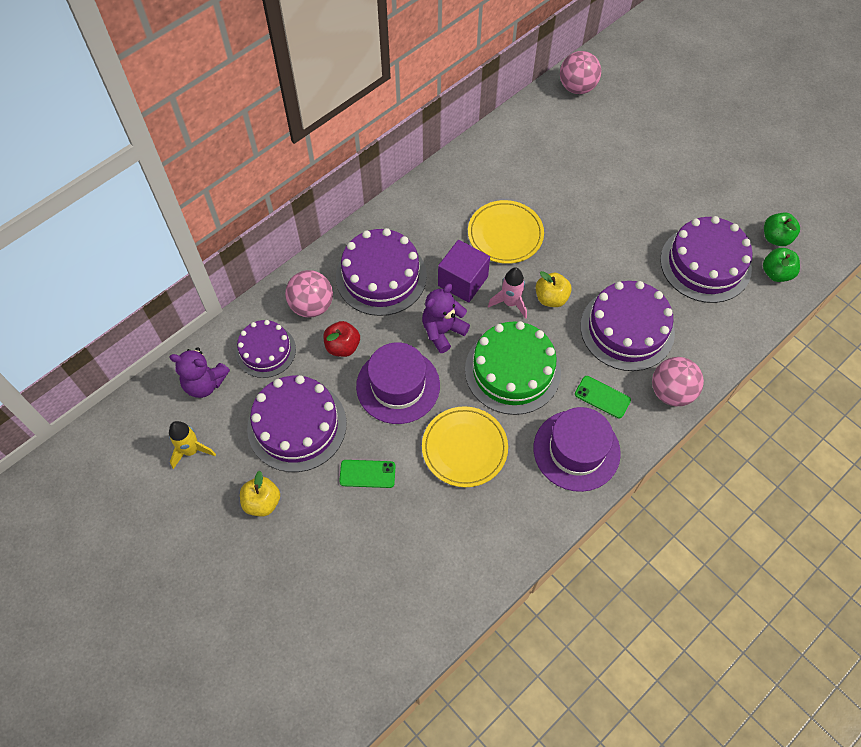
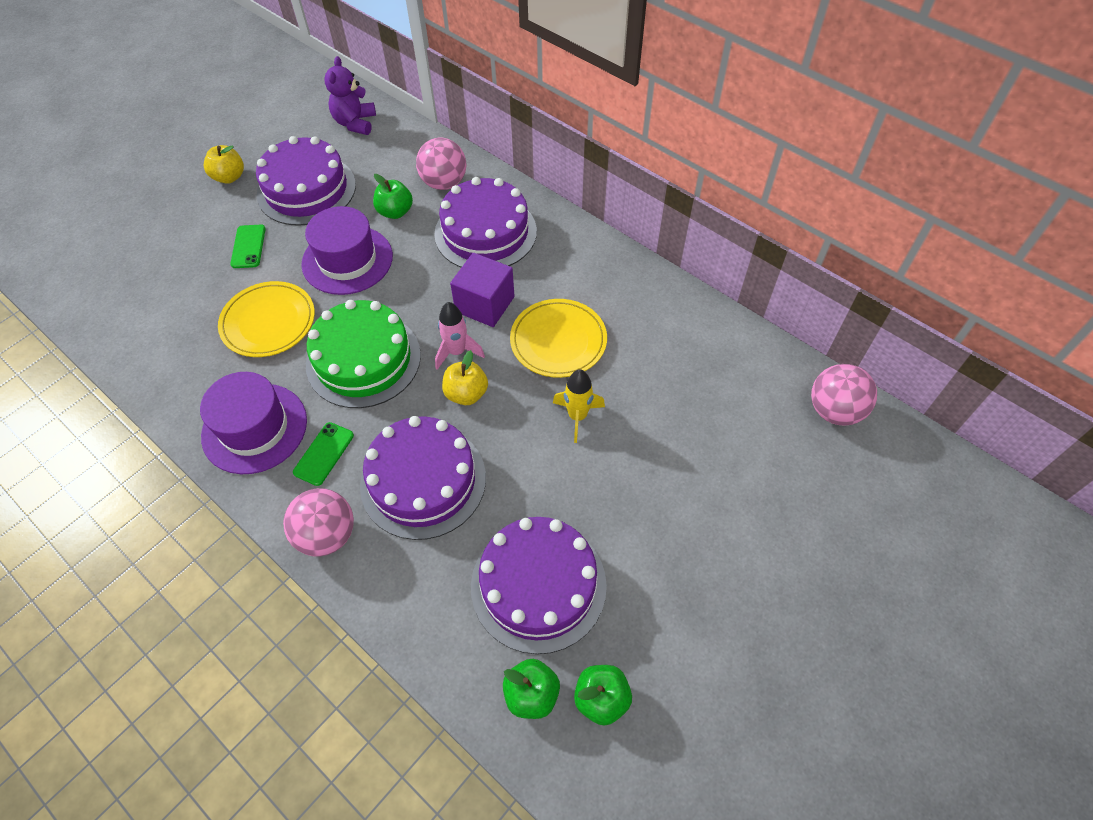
camera: 85 degrees right, 5 degrees down
yellow rocket [169,421,216,469] -> yellow rocket moved to [553,369,605,443]
purple cake [236,320,296,378] -> none
red apple [323,321,360,357] -> green apple [373,174,413,219]
purple teddy bear [422,284,470,353] -> none

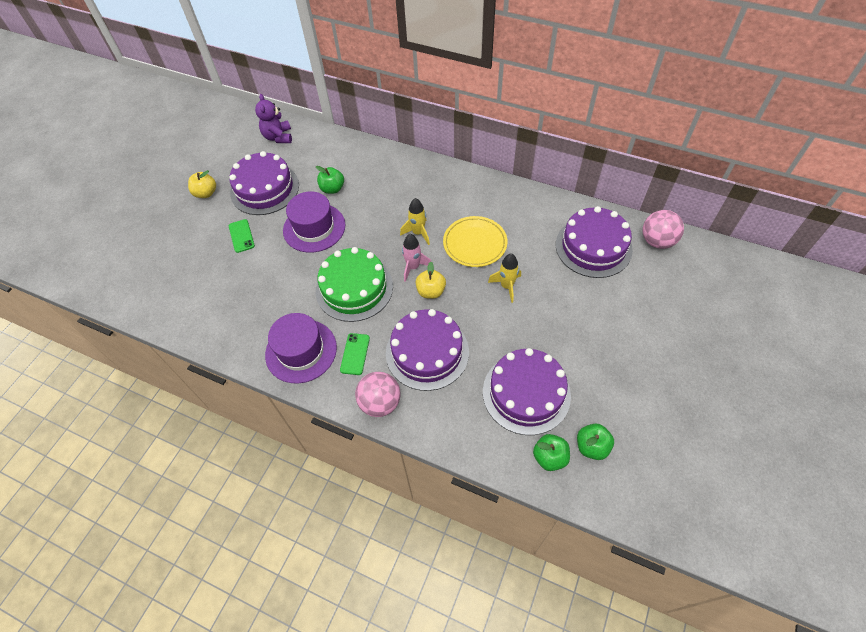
camera: 15 degrees left, 0 degrees up
yellow plate [218,281,315,357] -> none
pink ball [416,138,466,190] -> none
purple cake [434,177,537,268] -> purple cake moved to [556,206,633,278]
purple cube [450,253,514,327] -> yellow rocket [400,198,430,245]

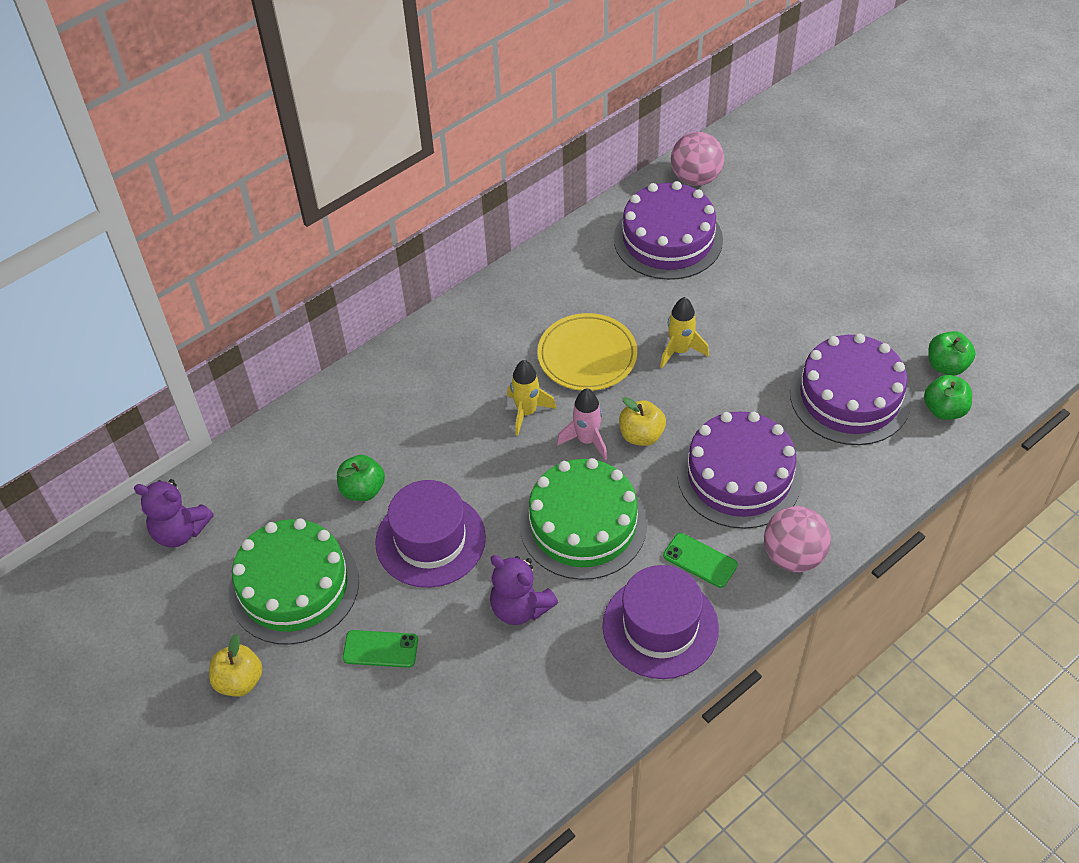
camera: 65 degrees left, 5 degrees down
purple cake [229,151,299,215] -> green cake [229,518,359,645]
none -> purple teddy bear [490,555,558,625]

